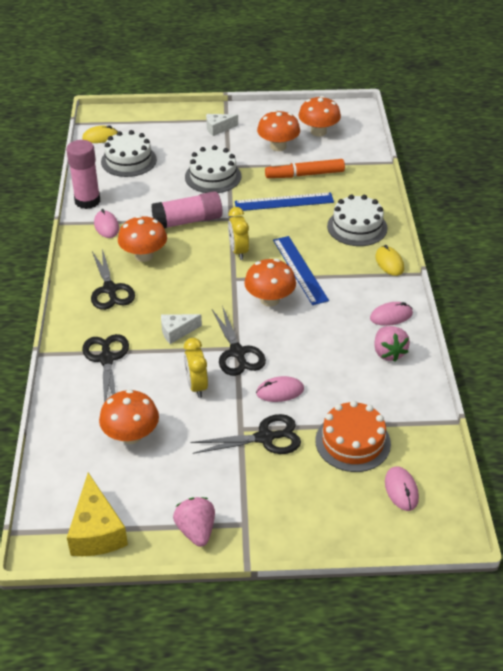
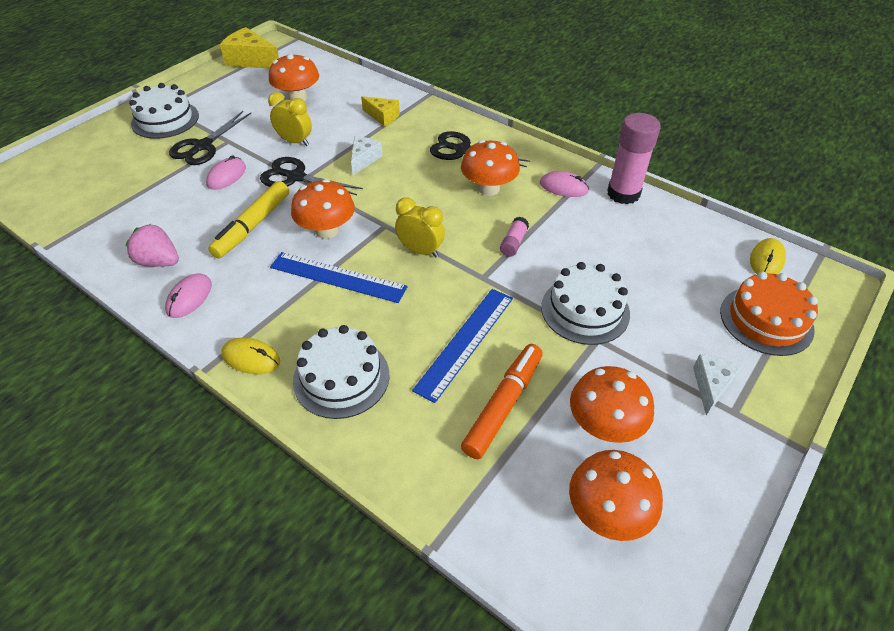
camera: 130 degrees right, 5 degrees up
black scissors [82,334,129,402] -> yellow cheese [361,96,400,127]
white cake [101,130,157,177] -> white cake moved to [129,83,199,139]
pink glue stick [151,191,223,229] -> pink glue stick [500,217,529,257], size x0.48
pink strawberry [173,497,215,547] -> none
orange cake [315,401,391,472] -> orange cake moved to [720,272,818,356]
pink mouse [385,466,419,511] -> none
none -> yellow marker [208,181,289,258]

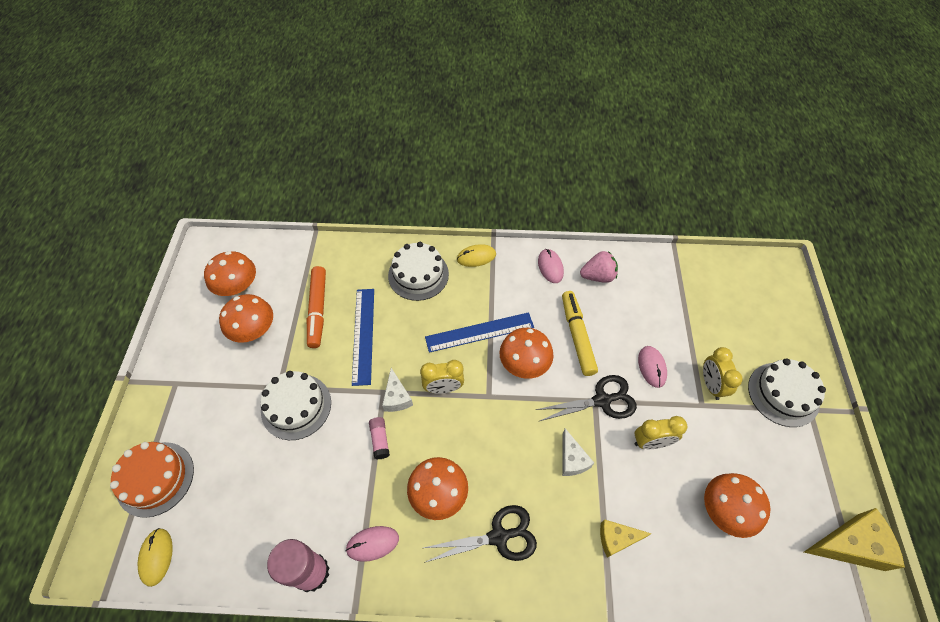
camera: 145 degrees right, 10 degrees up
black scissors [169,111,251,165] -> yellow clock [703,347,743,400]
white cheese [693,354,741,416] -> white cheese moved to [382,368,413,412]

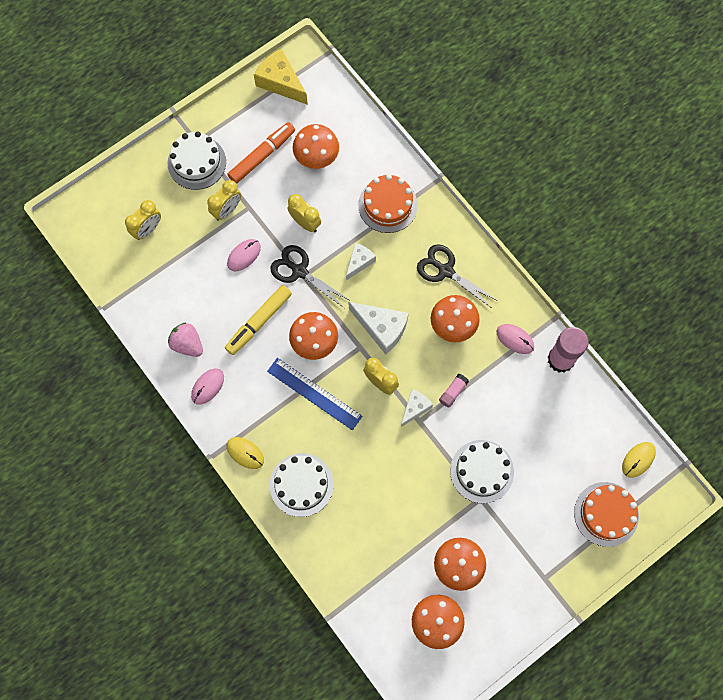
camera: 130 degrees left, 15 degrees up
orange marker [307,266,326,348] -> orange marker moved to [228,122,295,184]
blue ruler [352,289,374,386] -> none
yellow cheese [600,519,651,558] -> orange cake [358,174,418,233]
none -> yellow clock [125,200,161,240]
none -> white cheese [349,302,409,355]

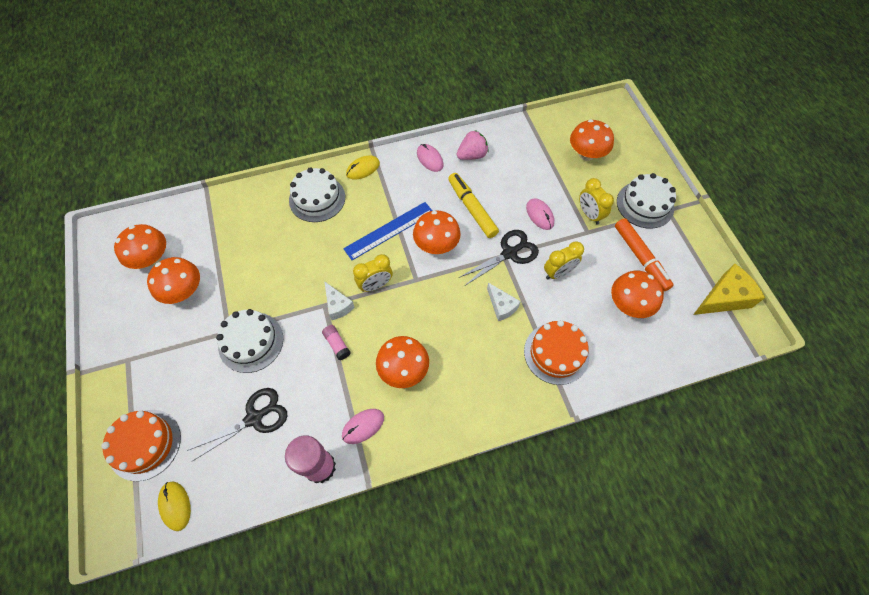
camera: 110 degrees right, 10 degrees down
yellow clock [125,200,161,240] -> orange mushroom [570,119,614,161]
white cheese [349,302,409,355] -> none
black scissors [417,244,498,308] -> black scissors moved to [187,388,287,461]

